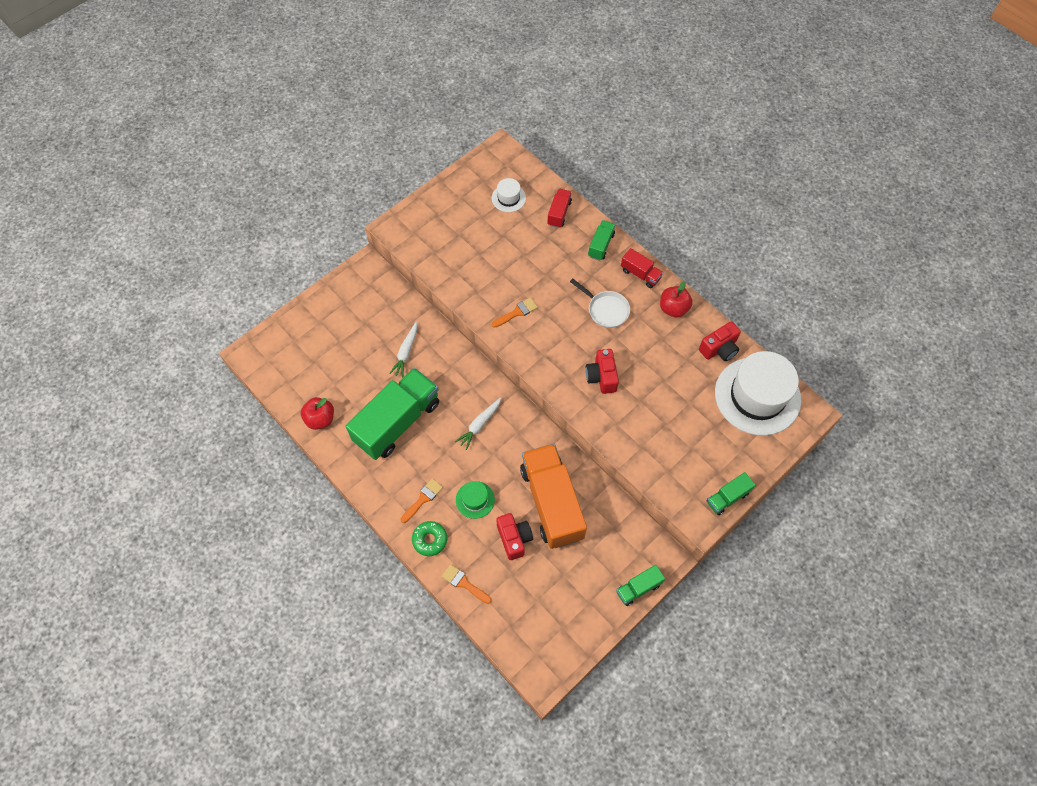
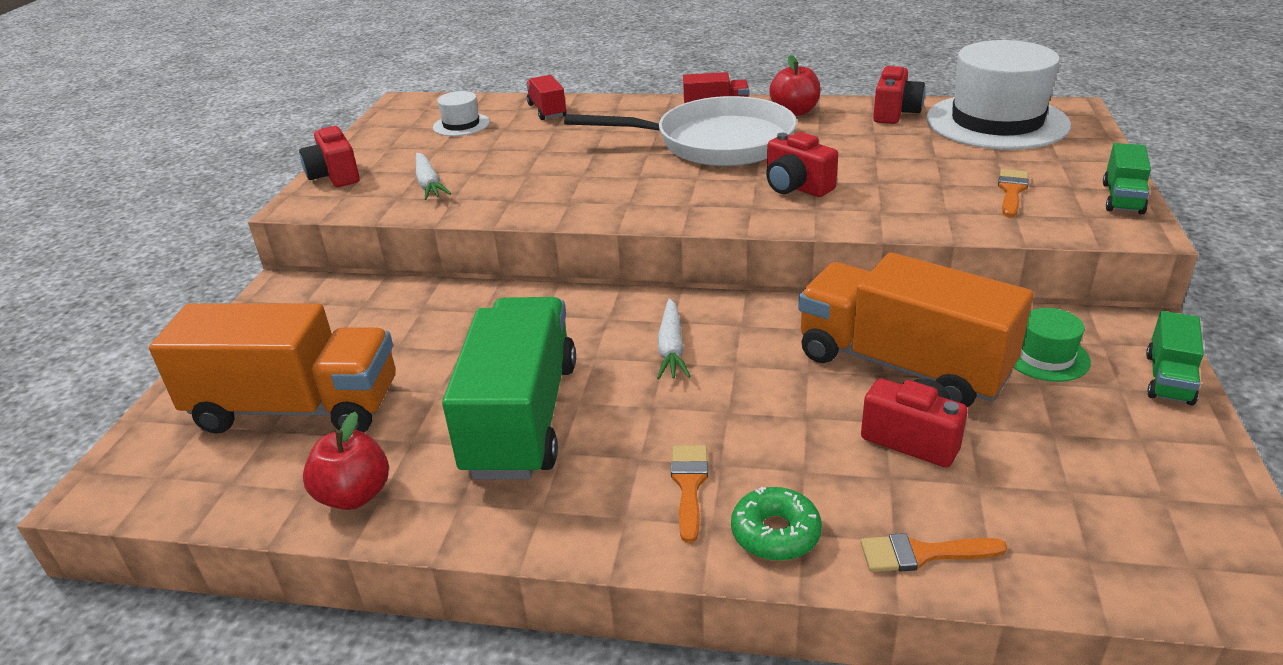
camera: 35 degrees left, 30 degrees down
white carrot [389,322,417,377] -> white carrot moved to [416,153,451,200]
green hat [456,481,495,519] -> green hat moved to [1013,308,1091,382]
orange brush [492,297,538,328] -> orange brush moved to [998,169,1029,217]
white pan [570,279,630,328] -> white pan [564,96,797,166], size x1.96
green truck [588,220,615,261] -> none
none -> orange truck [149,303,395,434]
none -> red camera [299,125,360,187]

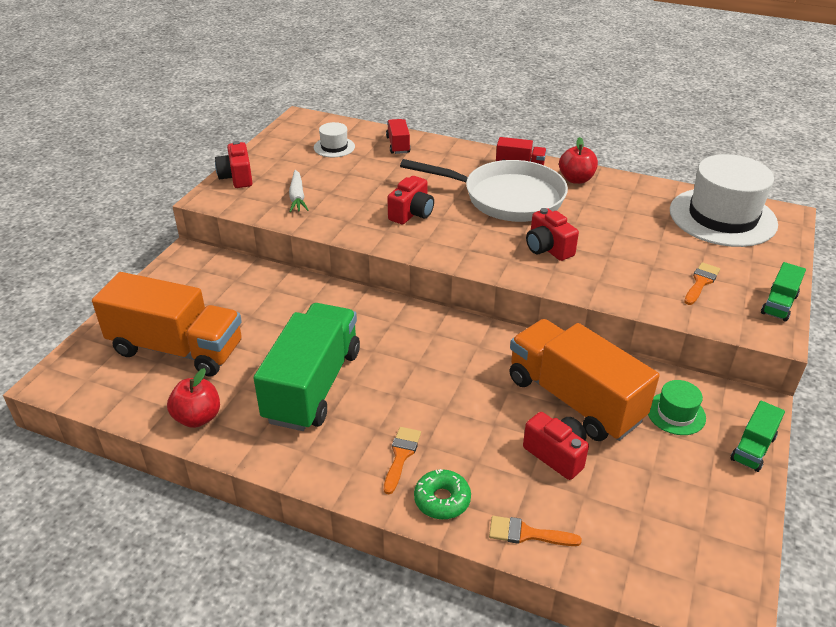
camera: 10 degrees right, 5 degrees up
white carrot [657,298,691,379] -> none
red camera [873,66,925,124] -> red camera moved to [387,176,434,224]

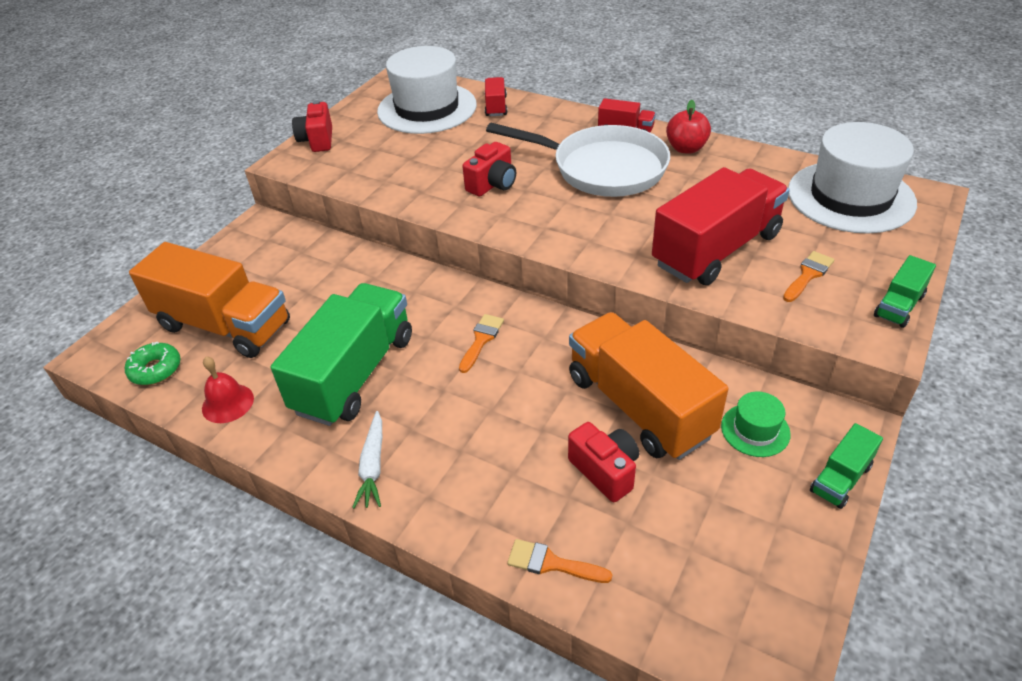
camera: 10 degrees right, 5 degrees up
red apple [167,368,220,428] -> red bell [202,357,254,423]
white carrot [289,170,308,212] -> white carrot moved to [352,411,382,509]
white hat [314,122,355,157] -> white hat [377,46,477,134], size x2.23
orange brush [384,427,421,494] -> orange brush moved to [459,314,504,373]
green donut [414,469,471,519] -> green donut moved to [125,342,180,385]
red camera [526,208,579,261] -> none
none -> red truck [652,167,790,285]

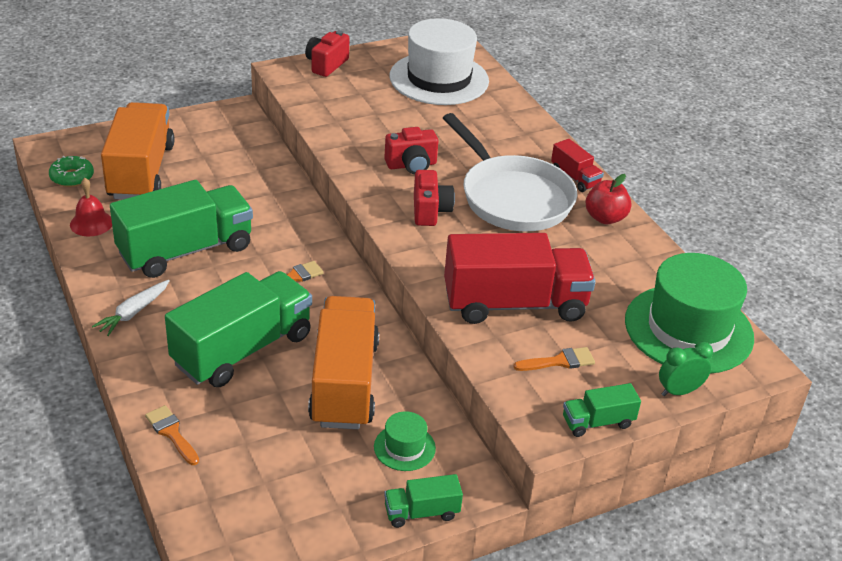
camera: 30 degrees right, 5 degrees down
orange truck [129,242,290,358] -> orange truck turned 150 degrees counterclockwise [101,102,174,200]
red truck [485,77,507,116] -> none
red camera [568,422,639,502] -> red camera moved to [414,170,455,226]
white hat [788,122,917,234] -> green hat [625,253,754,374]
none -> green truck [165,271,312,387]
none -> green clock [659,342,713,396]

